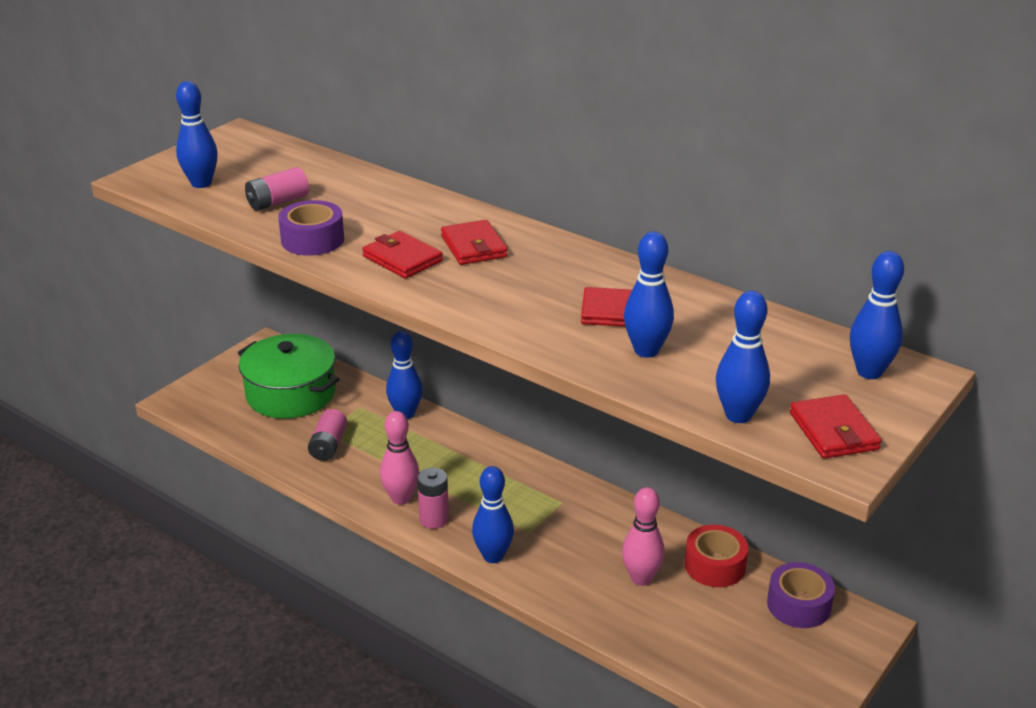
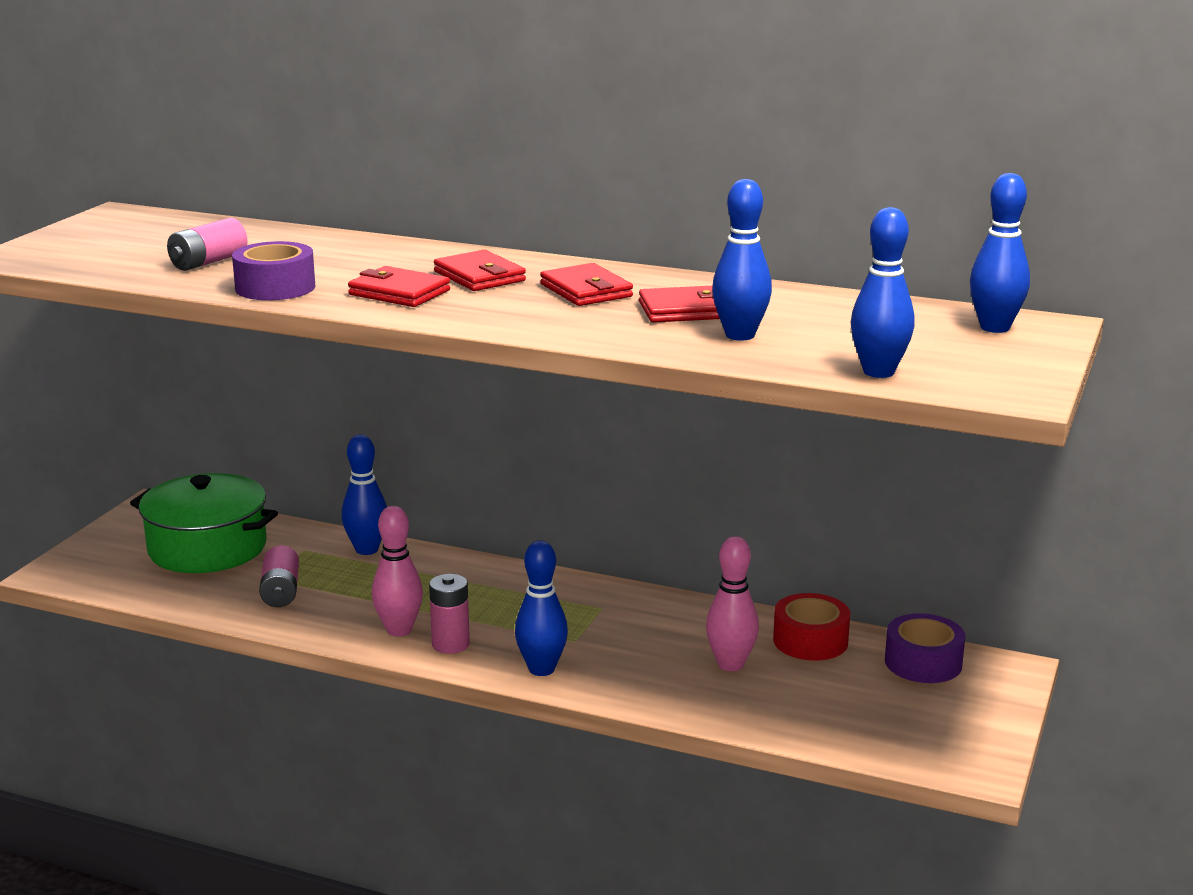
camera: 15 degrees left, 10 degrees down
blue bowling pin [176,81,218,188] -> none
red wallet [790,394,882,459] -> red wallet moved to [540,263,633,306]

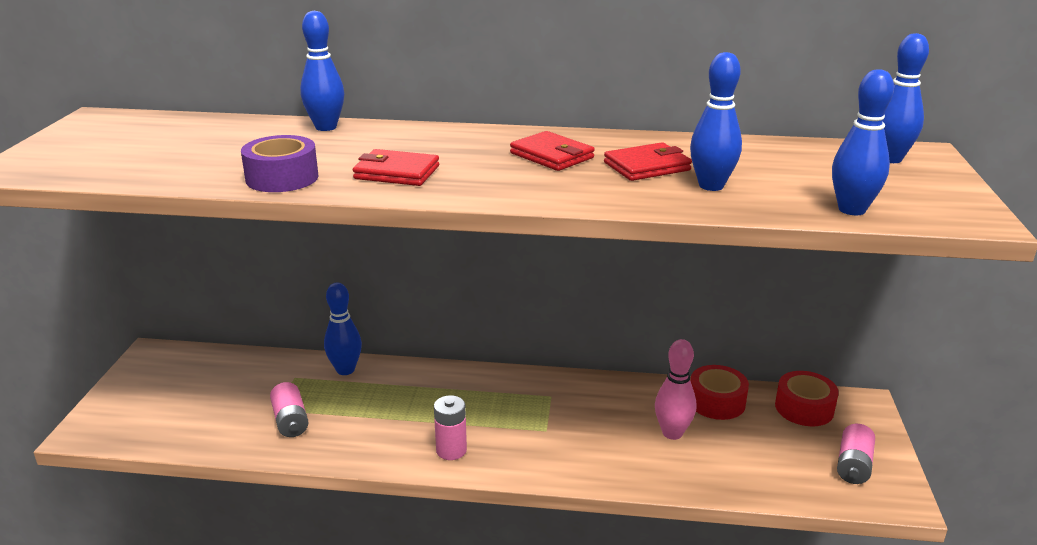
camera: 15 degrees left, 5 degrees up
green pot [130,473,278,573] -> none
pink battery [167,218,248,271] -> pink battery moved to [837,424,875,484]
pink bowling pin [372,506,423,637] -> none
red wallet [434,250,526,291] -> none
blue bowling pin [515,540,568,676] -> blue bowling pin moved to [300,11,344,131]
purple tape [885,613,965,683] -> red tape [775,371,839,426]

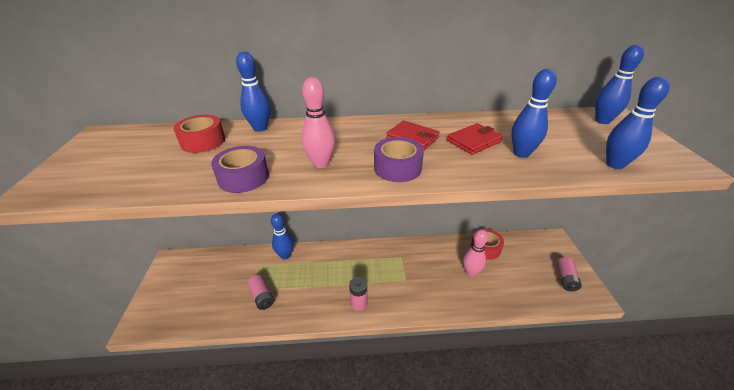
camera: 10 degrees left, 10 degrees up
red wallet [353,149,439,186] -> pink bowling pin [302,77,335,168]
red tape [775,371,839,426] -> red tape moved to [173,115,225,153]
none -> purple tape [374,137,424,182]

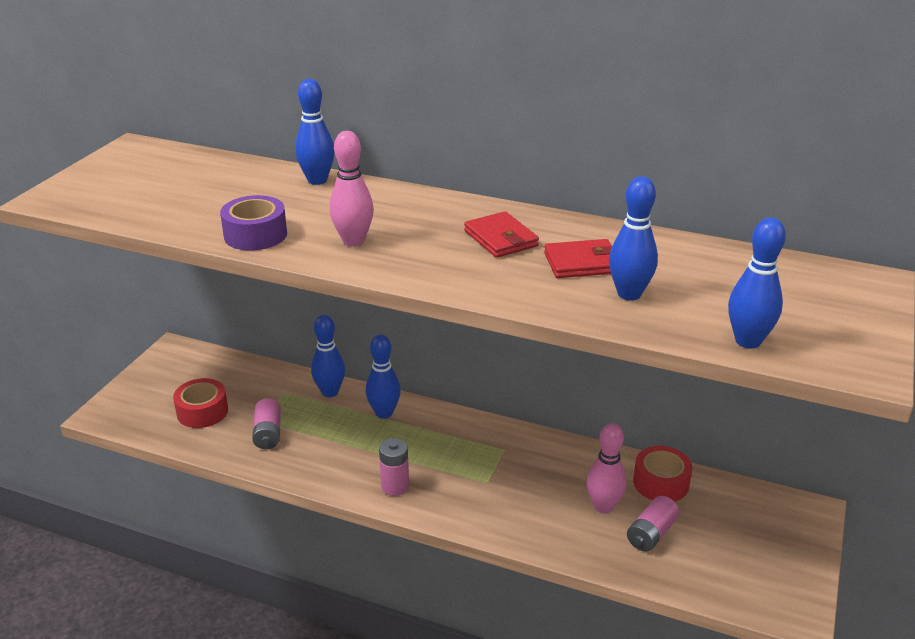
camera: 25 degrees right, 5 degrees down
red tape [173,115,225,153] -> red tape moved to [173,378,228,428]
purple tape [374,137,424,182] -> none
pink battery [556,257,582,291] -> pink battery moved to [627,496,680,552]
blue bowling pin [595,45,644,124] -> blue bowling pin moved to [366,335,401,419]

